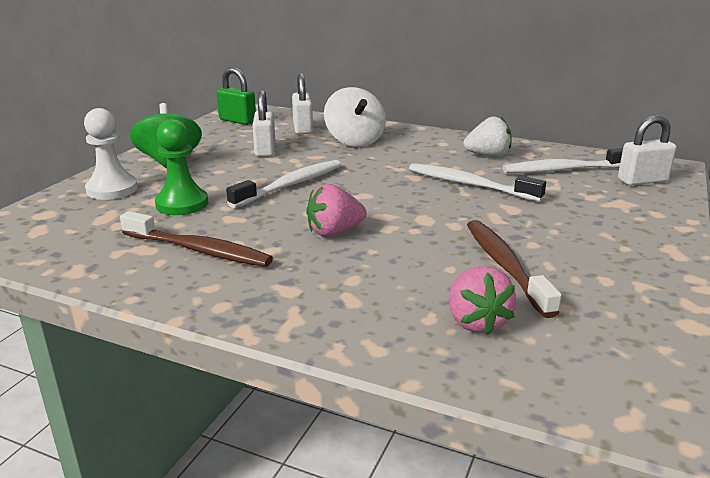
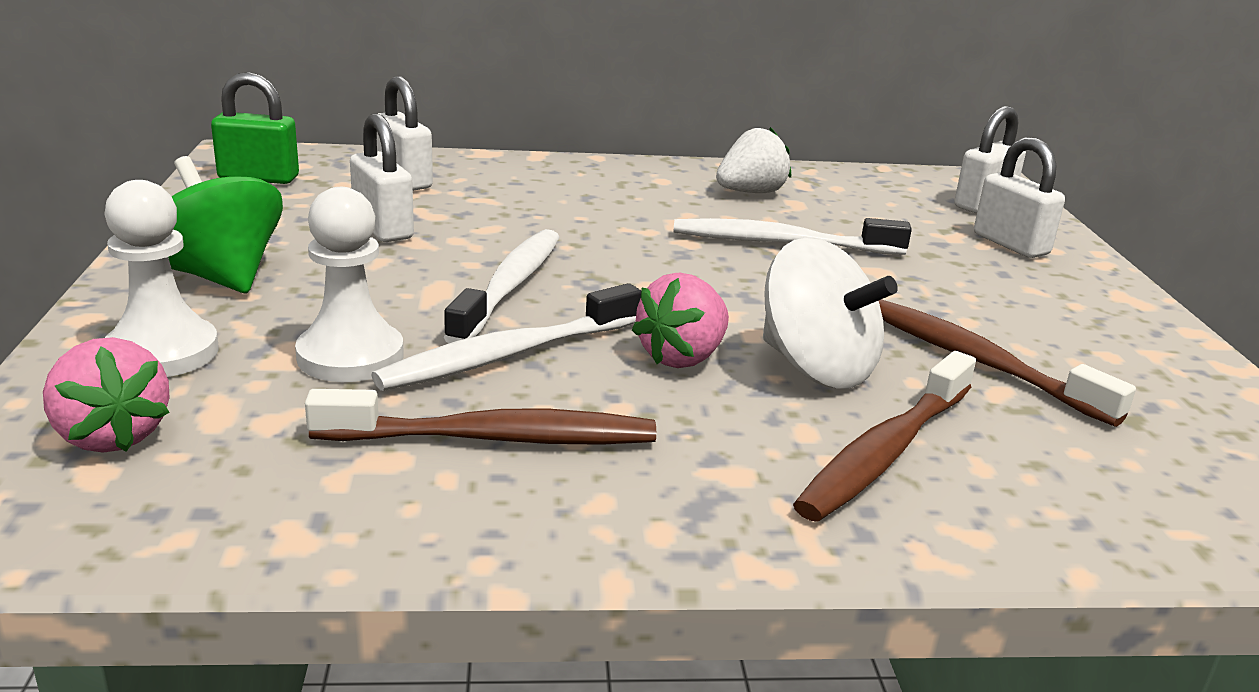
camera: 30 degrees left, 0 degrees up
green pawn [155,119,208,215] -> white pawn [295,187,404,382]
white spinning top [324,87,386,147] -> white spinning top moved to [763,238,898,389]
pink strawberry [449,266,516,335] -> pink strawberry moved to [43,337,170,453]
white toothbrush [503,148,623,173] -> white toothbrush moved to [371,283,641,391]
none -> brown toothbrush [793,351,976,521]
none -> white padlock [974,137,1065,258]

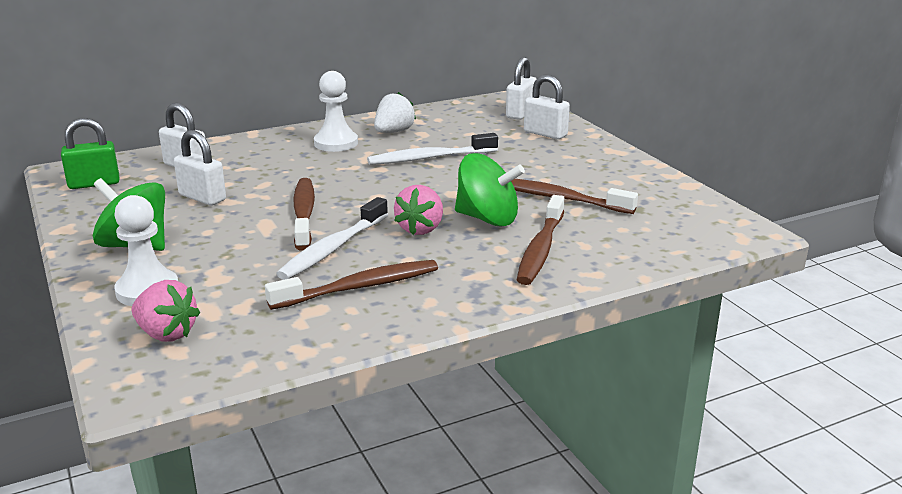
camera: 20 degrees left, 0 degrees up
white pawn [295,187,404,382] -> white pawn moved to [314,71,358,152]
white toothbrush [444,229,559,343] -> brown toothbrush [293,178,315,251]
white spinning top [763,238,898,389] -> green spinning top [455,153,525,227]

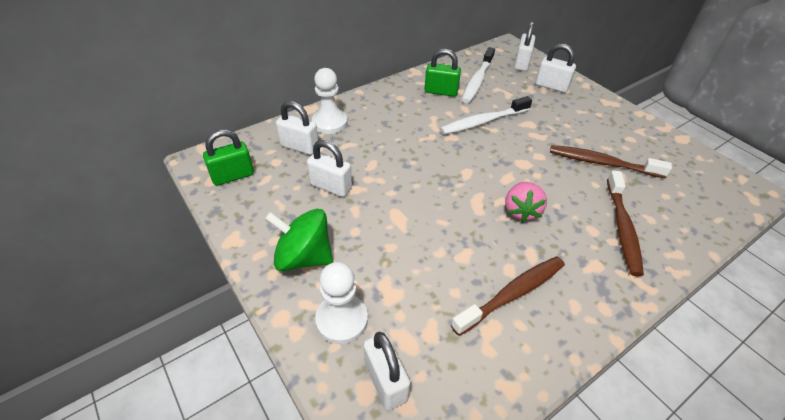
camera: 10 degrees left, 20 degrees up
pink strawberry [132,280,200,342] -> white padlock [364,332,410,410]
white toothbrush [276,197,388,280] -> white toothbrush moved to [462,47,495,103]
brown toothbrush [293,178,315,251] -> none
white pawn [314,71,358,152] -> white pawn moved to [312,68,348,134]
white strawberry [374,92,416,133] -> green padlock [424,49,461,97]
green spinning top [455,153,525,227] -> none

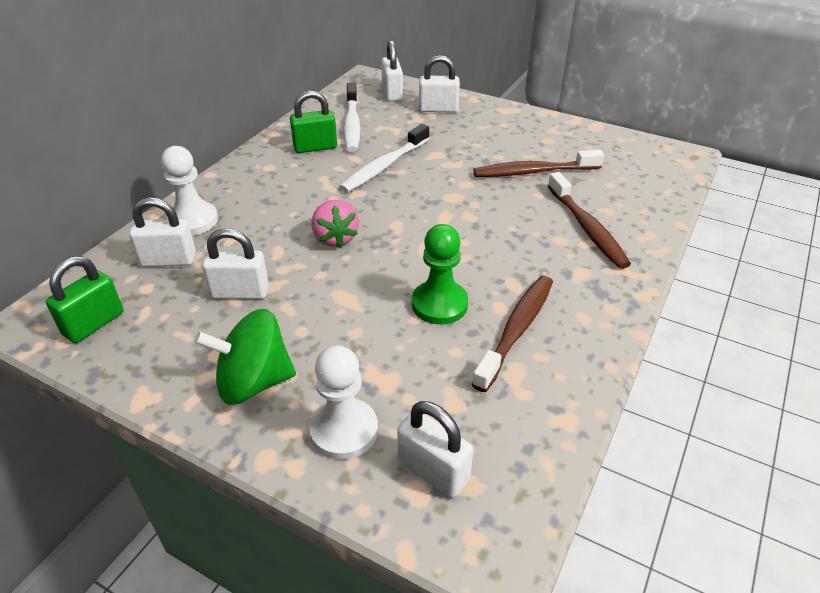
camera: 25 degrees left, 5 degrees down
pink strawberry [505,182,547,223] -> pink strawberry moved to [311,200,359,248]
none -> green pawn [412,224,468,325]

